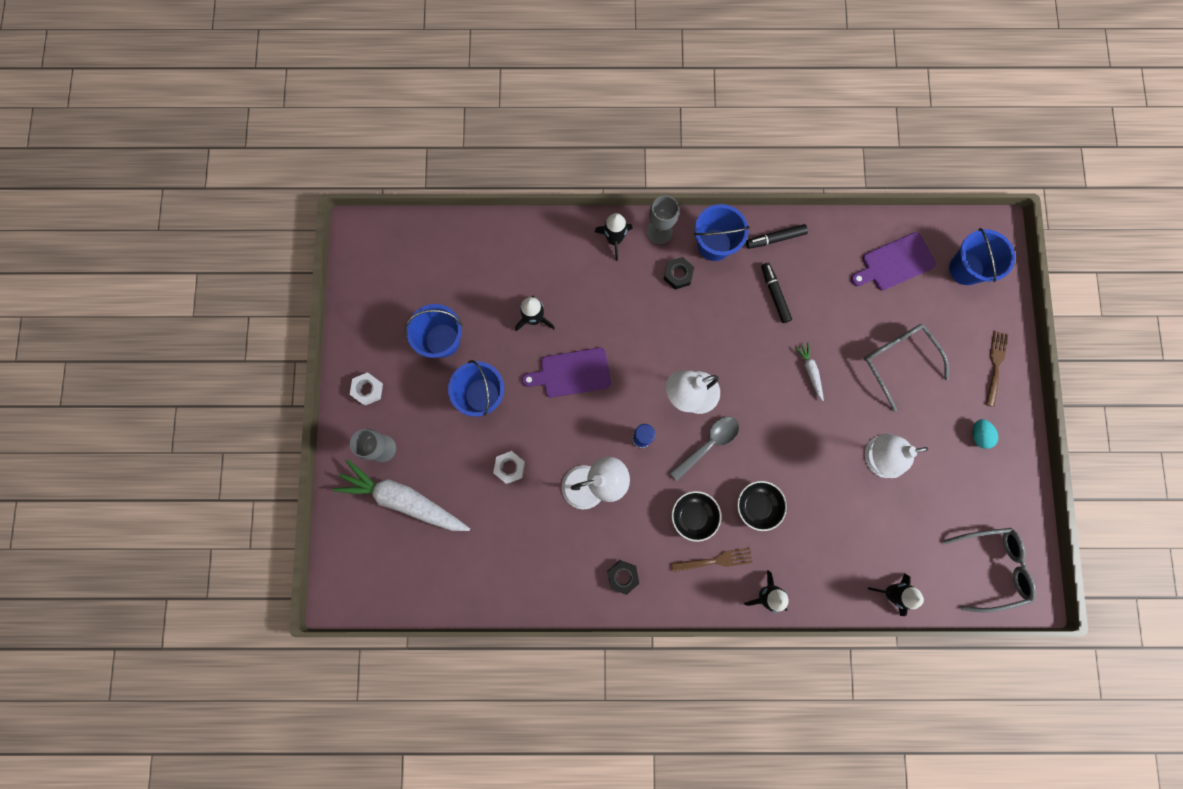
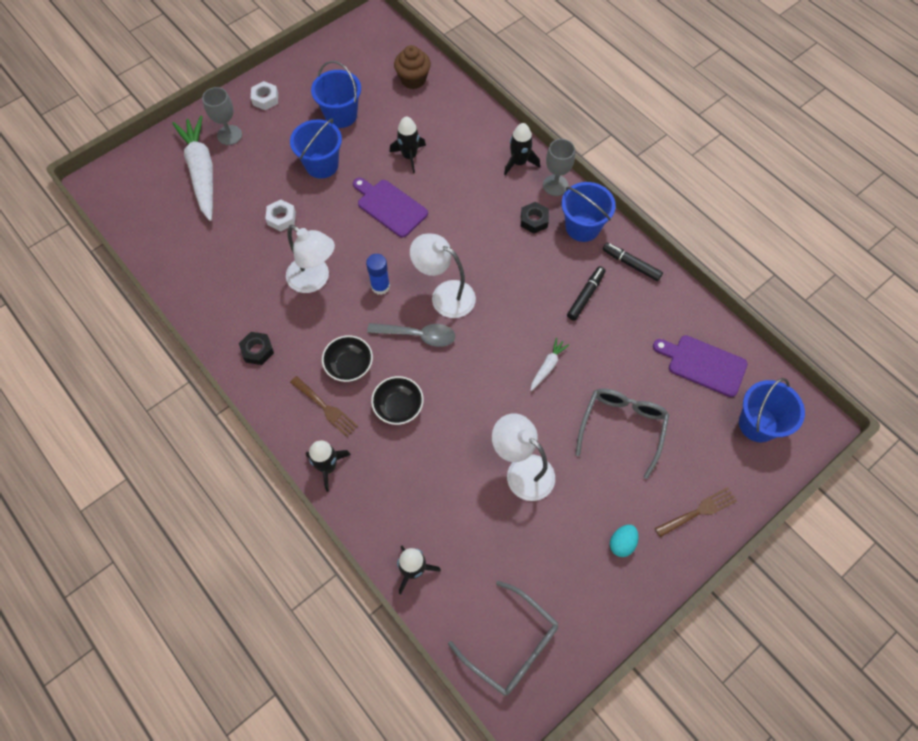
camera: 50 degrees right, 15 degrees down
none -> brown cupcake [394,45,431,89]

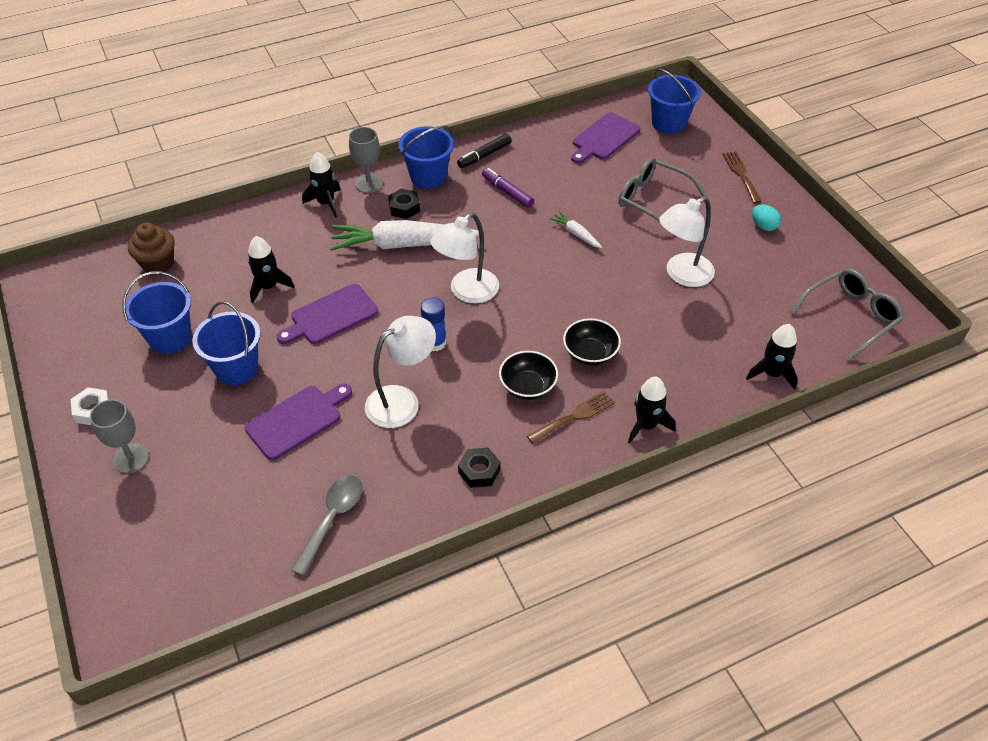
camera: 75 degrees left, 15 degrees down
white carrot [172,115,213,221] -> white carrot moved to [330,220,479,251]
white nut [265,200,296,231] -> purple cutting board [245,384,352,460]
grey spoon [367,323,455,347] -> grey spoon moved to [291,475,363,576]
black marker [567,266,606,321] -> purple marker [482,168,534,208]

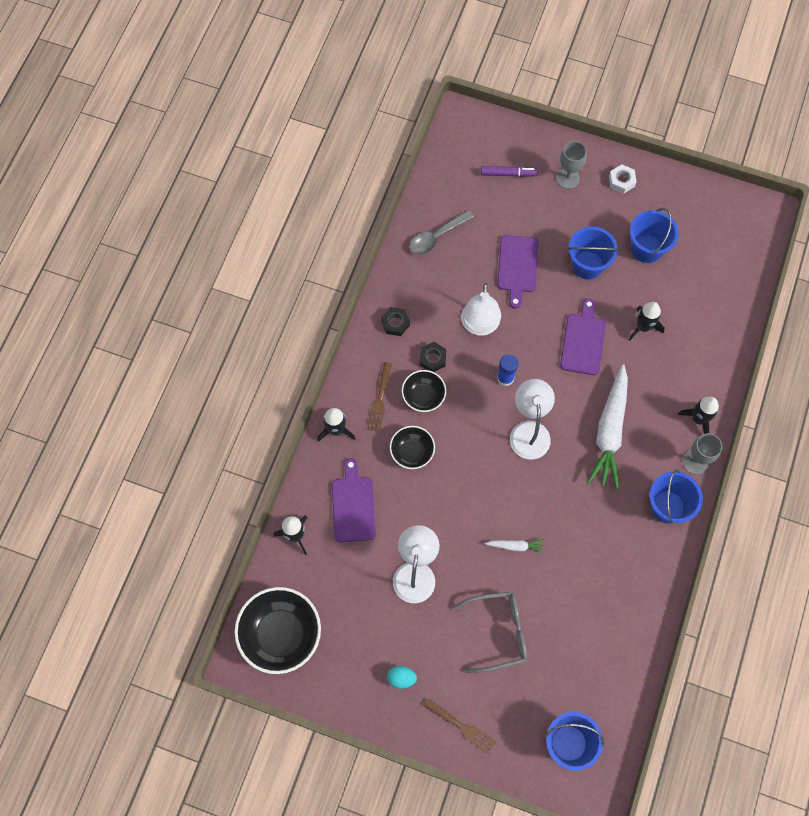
camera: 135 degrees right, 20 degrees up
brown cupcake [128,223,175,273] -> none
grey spoon [291,475,363,576] -> grey spoon turned 75 degrees clockwise [409,210,474,255]
white carrot [330,220,479,251] -> white carrot turned 150 degrees clockwise [587,364,628,489]
black nut [388,189,420,219] -> black nut moved to [420,342,446,372]
black marker [457,134,512,168] -> none
purple marker [482,168,534,208] -> purple marker moved to [481,166,537,177]
purple cutting board [571,112,641,164] -> purple cutting board moved to [332,458,376,542]
grey glasses [790,268,904,360] -> black bowl [234,587,321,674]

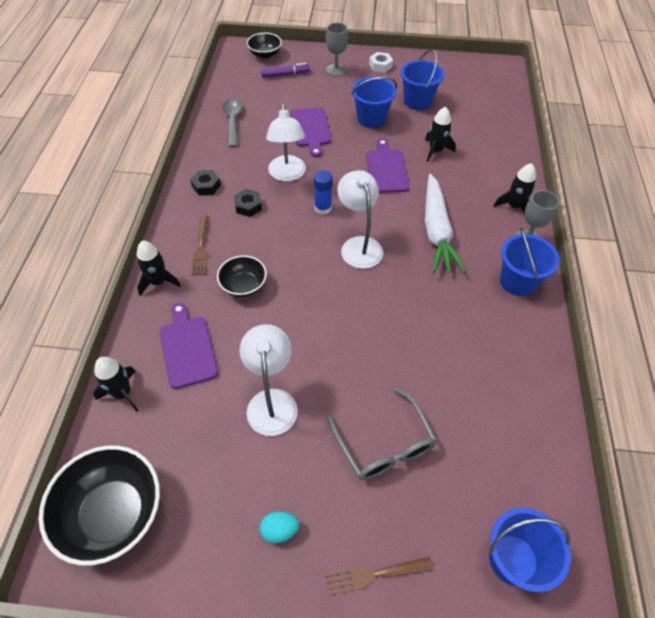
camera: 15 degrees left, 15 degrees down
black bowl [402,370,446,412] -> black bowl moved to [247,33,282,59]
grey spoon [409,210,474,255] -> grey spoon turned 135 degrees clockwise [222,98,242,147]
brown fork [423,698,497,754] -> brown fork turned 150 degrees clockwise [324,557,433,595]
grey glasses [452,592,527,673] -> grey glasses turned 90 degrees clockwise [328,387,437,480]
white carrot [485,539,544,553] -> none

